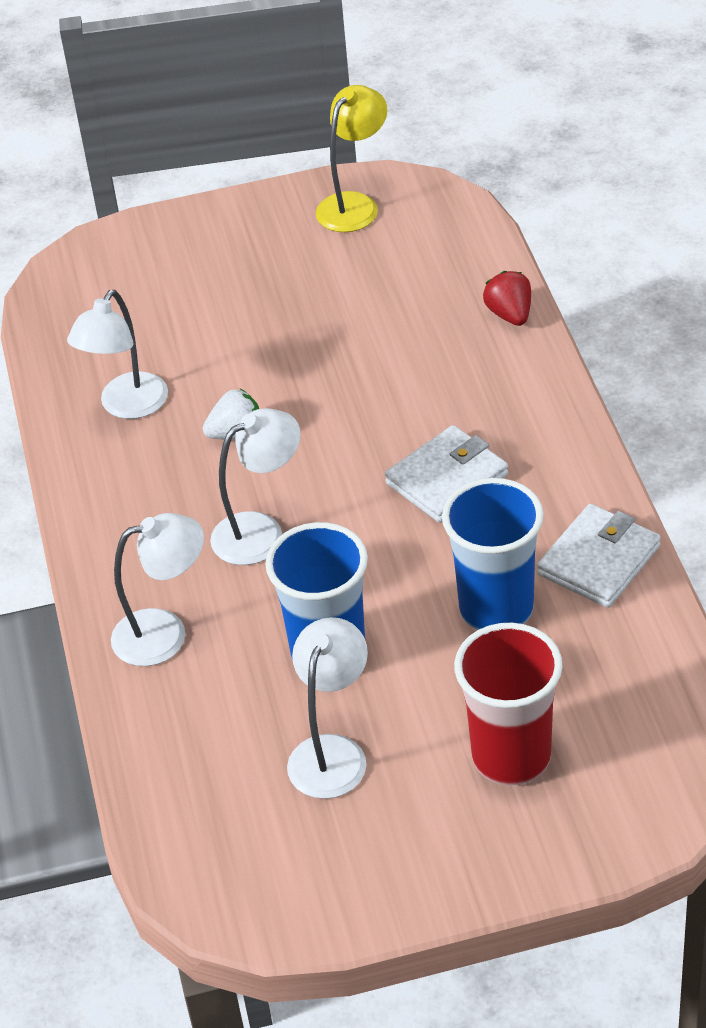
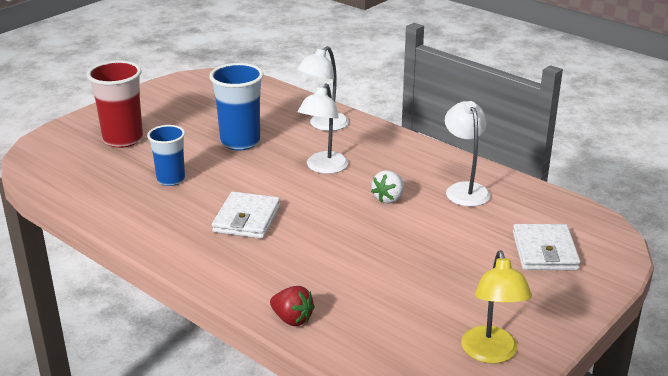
camera: 140 degrees right, 15 degrees down
white lamp [287,617,368,799] -> none
blue cup [442,478,544,630] -> blue cup [147,125,185,186], size x0.66
white wallet [537,504,661,608] -> white wallet moved to [513,224,581,270]

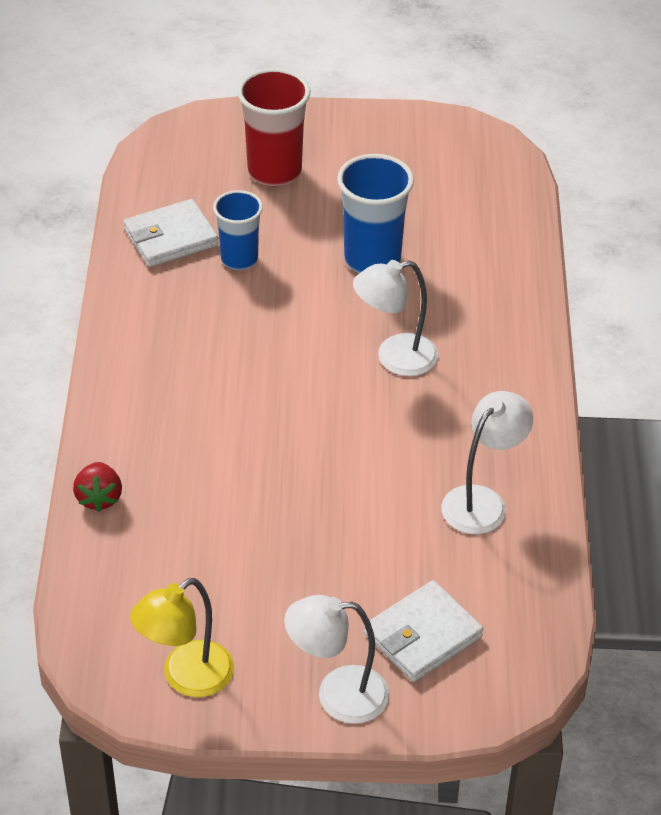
camera: 50 degrees right, 15 degrees up
white wallet [212,192,280,239] -> white wallet moved to [123,199,218,267]
white lamp [297,46,349,131] -> white lamp moved to [284,595,389,724]
white strawberry [371,170,404,204] -> none

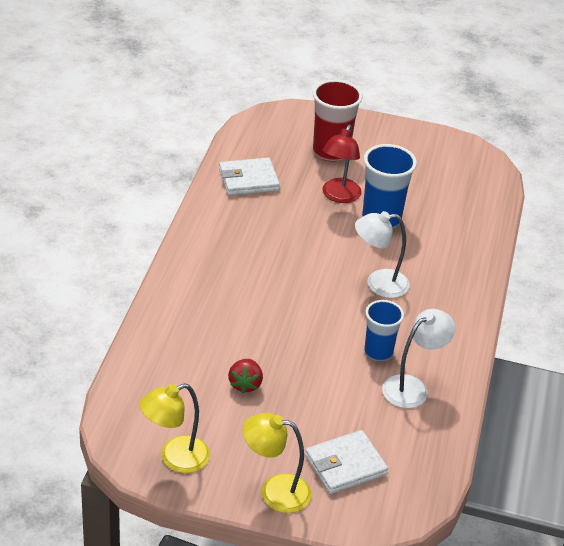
camera: 10 degrees right, 5 degrees down
red strawberry [73,462,122,512] -> red strawberry moved to [228,359,263,393]
blue cup [213,190,263,270] -> blue cup moved to [364,300,404,361]
white lamp [284,595,389,724] -> yellow lamp [242,413,311,513]
none -> red lamp [322,124,362,203]

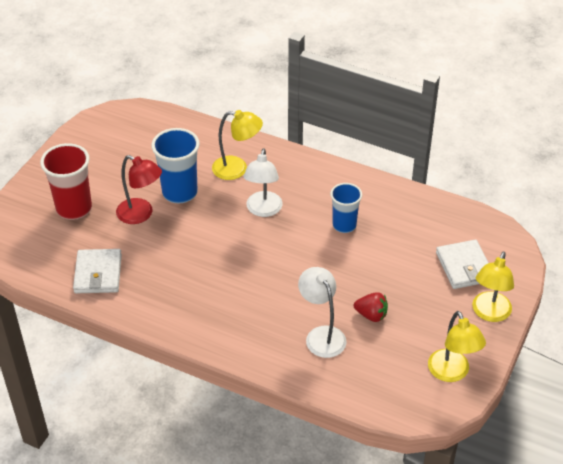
camera: 75 degrees left, 5 degrees up
white lamp [382,309,455,408] -> white lamp moved to [298,267,347,358]
none -> yellow lamp [212,110,263,180]

